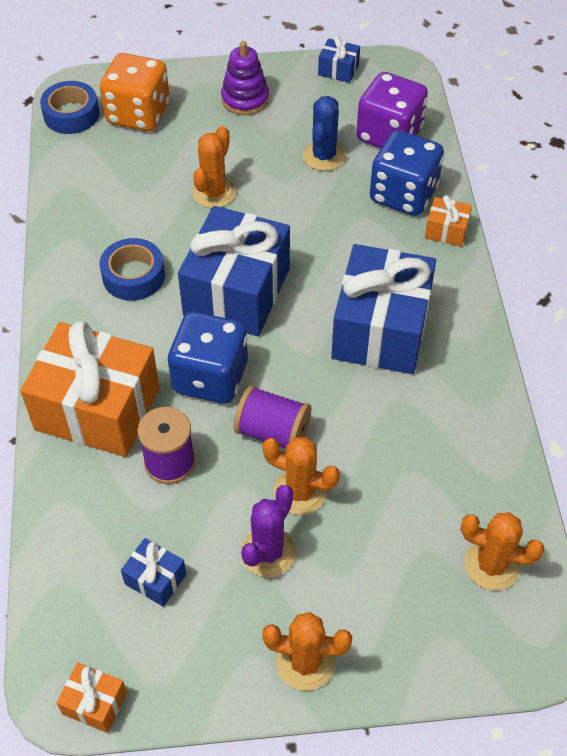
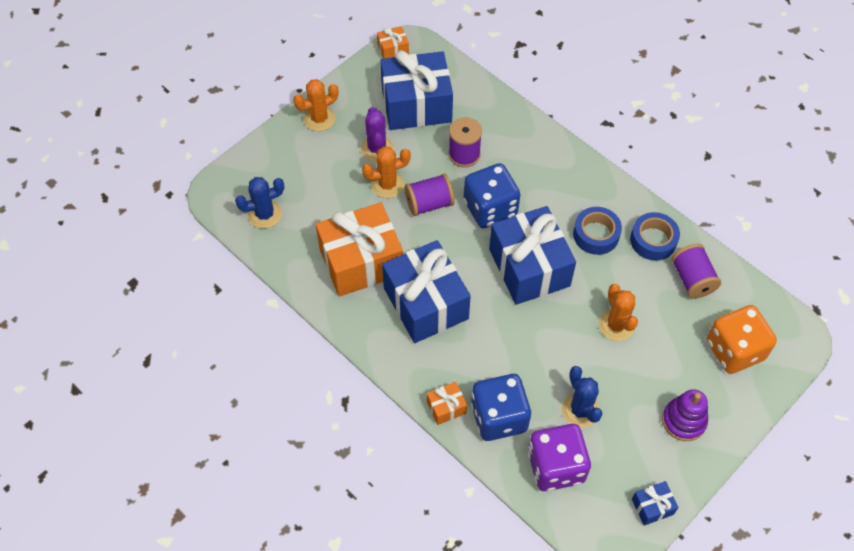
camera: 140 degrees right, 5 degrees up
orange gift [20,321,160,457] -> orange gift moved to [316,202,403,297]
blue tape [40,81,99,134] -> blue tape moved to [630,212,680,261]
blue gift [121,538,186,607] -> blue gift [380,50,453,130], size x2.33
orange cactus [461,512,545,591] -> blue cactus [235,177,284,229]
none -> purple spool [672,244,721,298]

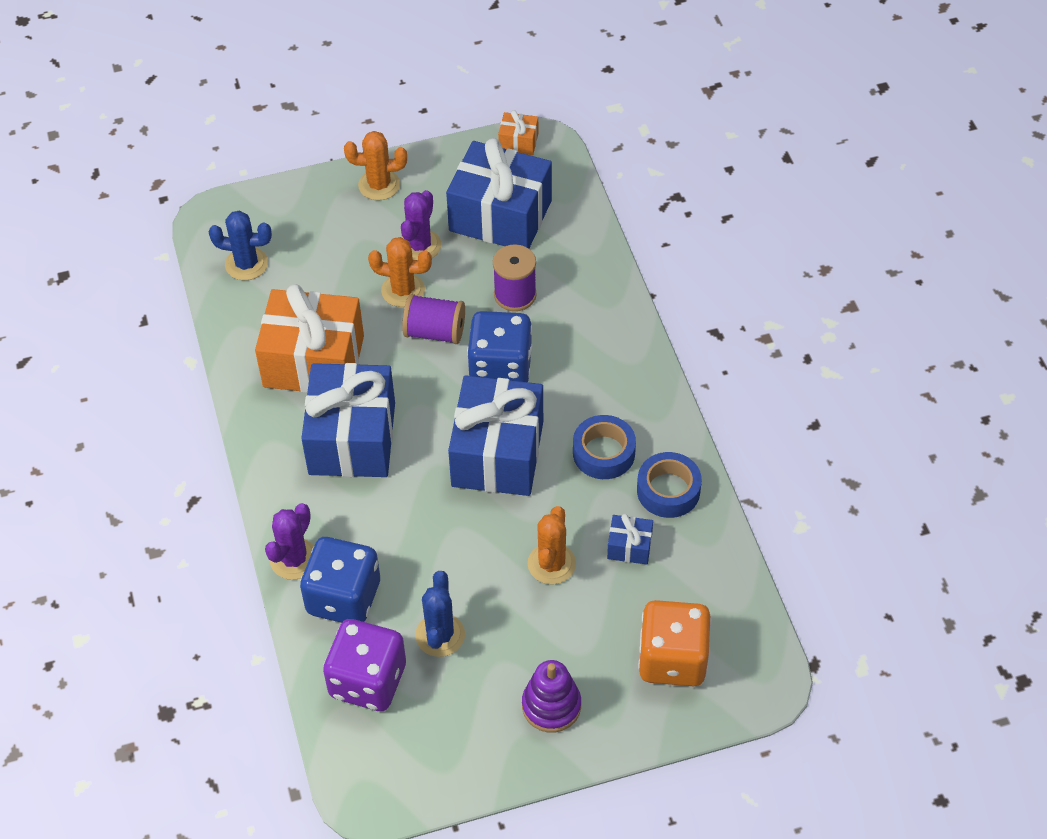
camera: 30 degrees right, 5 degrees down
orange gift [427,382,467,425] -> purple cactus [265,503,314,580]
blue gift [632,481,679,526] -> blue gift moved to [607,514,653,565]
purple spool [672,244,721,298] -> none

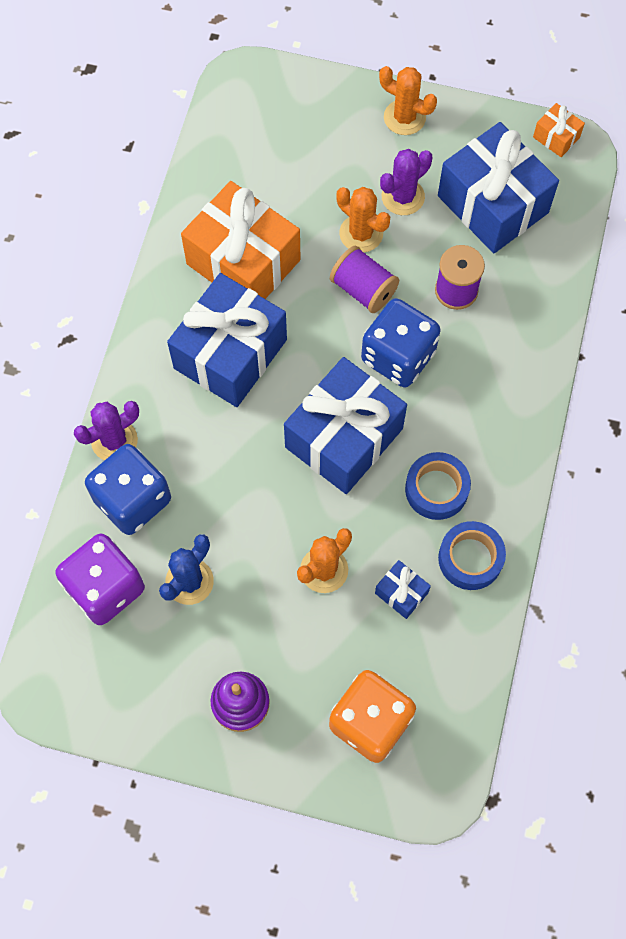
camera: 30 degrees right, 15 degrees up
blue cactus [209,211,272,280] -> none

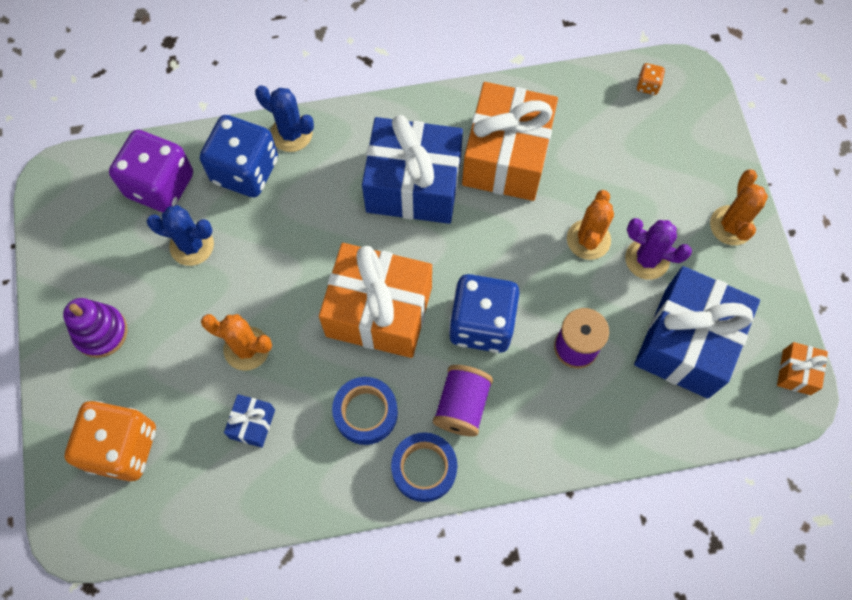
camera: 65 degrees right, 0 degrees up
purple cactus [74,401,139,460] -> blue cactus [255,85,314,152]
blue gift [284,357,407,494] -> orange gift [319,243,432,358]
purple spool [330,246,399,313] -> purple spool moved to [433,365,493,437]
blue tape [438,521,506,590] -> blue tape moved to [391,433,457,502]
none -> orange dice [637,63,665,95]

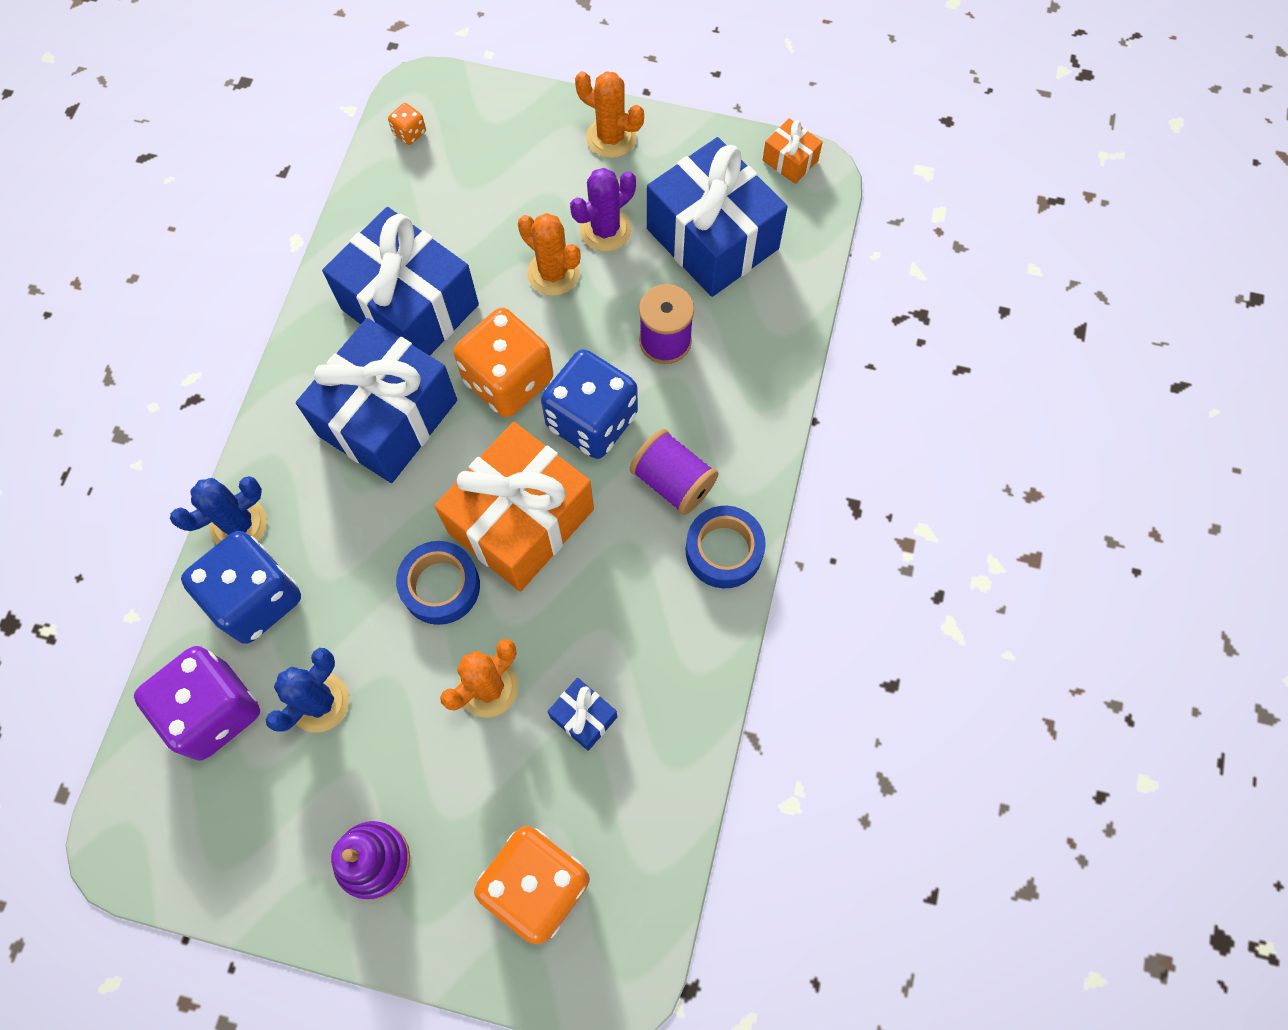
camera: 65 degrees left, 0 degrees up
blue tape [332,377,398,445] -> blue tape moved to [396,541,480,625]
orange gift [462,82,558,201] -> blue gift [322,207,479,356]
none -> orange dice [453,308,553,417]

